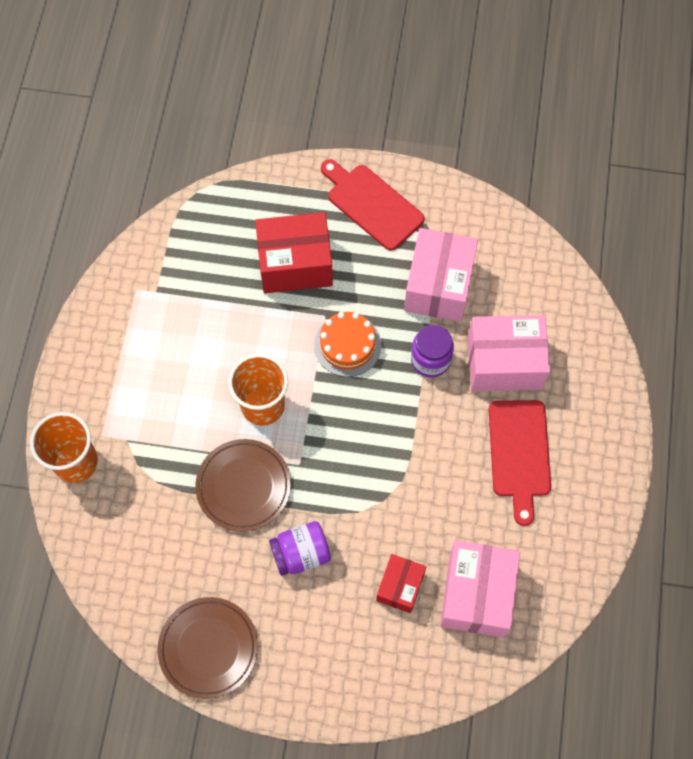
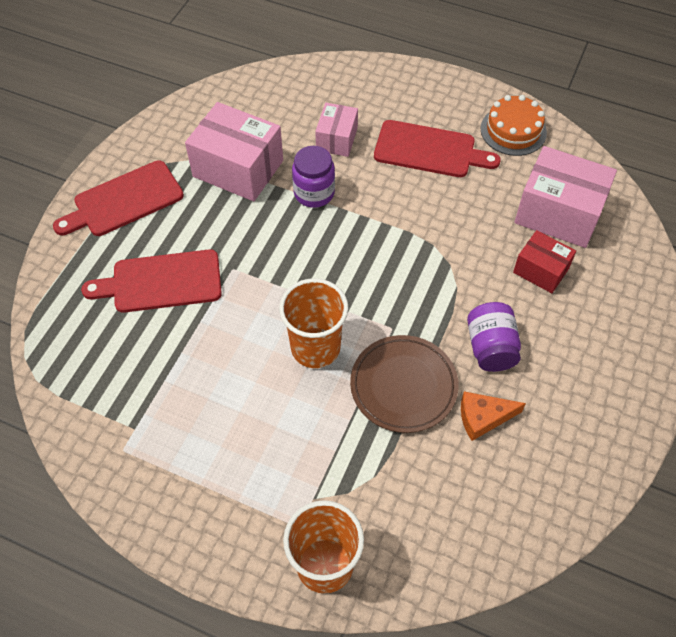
camera: 75 degrees left, 10 degrees down
brown plate [157,597,258,699] -> none
red box [255,212,333,293] -> red cutting board [81,249,222,313]
orange cake [314,312,382,377] -> orange cake moved to [480,95,547,156]
pink box [467,315,550,392] -> pink box [315,103,358,157], size x0.57
none -> orange cheese [461,391,526,441]

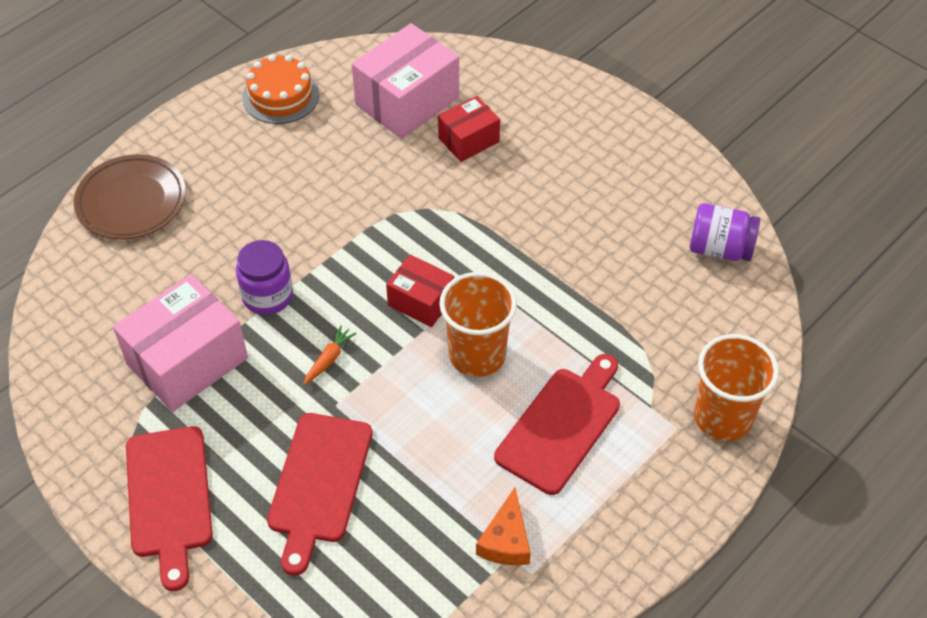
camera: 70 degrees left, 5 degrees down
pink box [315,103,358,157] -> none
brown plate [350,335,459,433] -> brown plate moved to [74,154,186,240]
red cutting board [374,120,501,177] -> red cutting board moved to [494,354,620,495]
orange cheese [461,391,526,441] -> orange cheese moved to [476,488,531,565]
purple jar [467,302,521,372] -> purple jar moved to [690,203,760,261]
none -> orange carrot [304,325,357,385]
none -> red box [386,254,454,327]

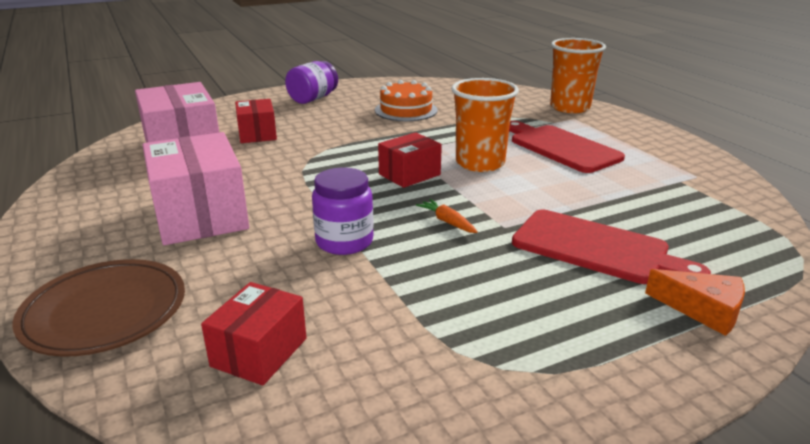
camera: 70 degrees left, 25 degrees down
pink box [113,274,248,412] -> pink box moved to [143,132,249,245]
red cutting board [126,426,213,591] -> none
orange cake [242,55,319,124] -> orange cake moved to [375,80,438,121]
orange cheese [476,488,531,565] -> orange cheese moved to [645,269,745,336]
purple jar [690,203,760,261] -> purple jar moved to [285,61,338,104]
none -> red box [201,282,307,386]

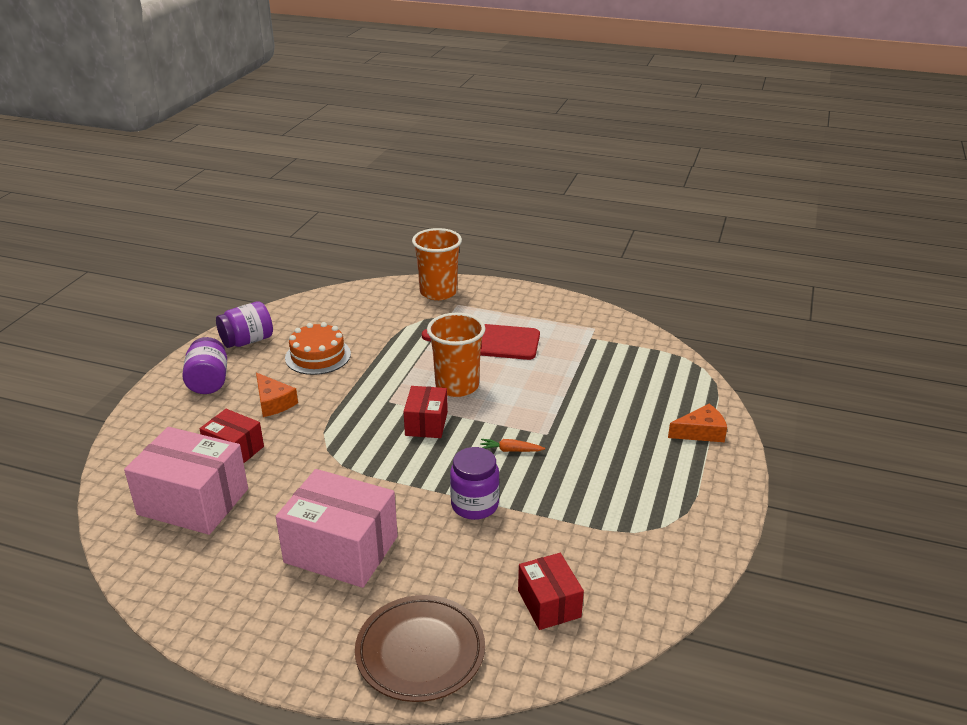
camera: 45 degrees left, 5 degrees up
red cutting board [512,210,711,284] -> none
none -> purple jar [216,301,273,348]
none -> orange cheese [256,372,298,417]

